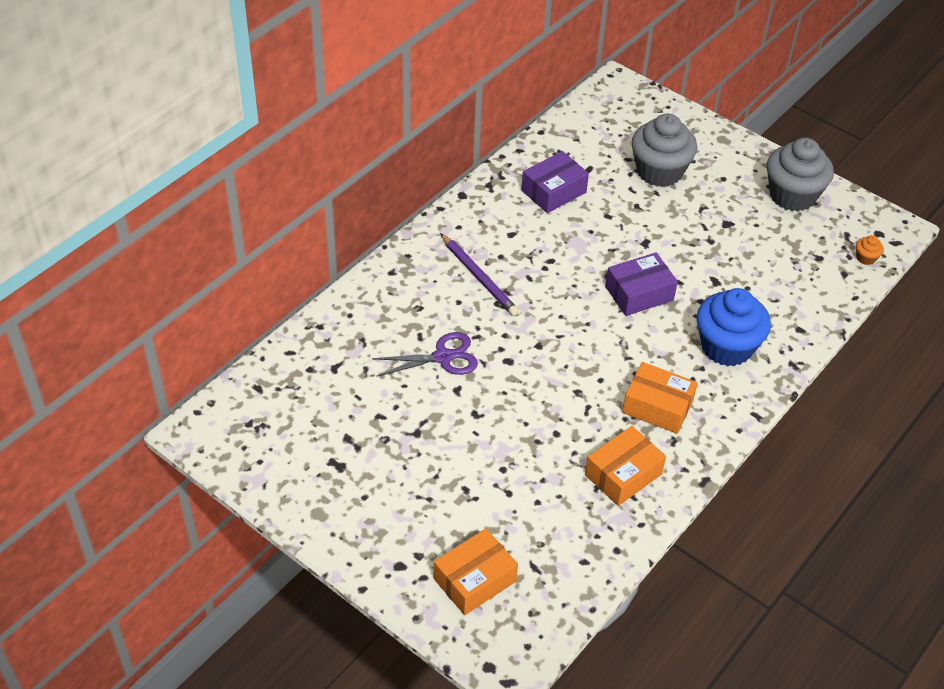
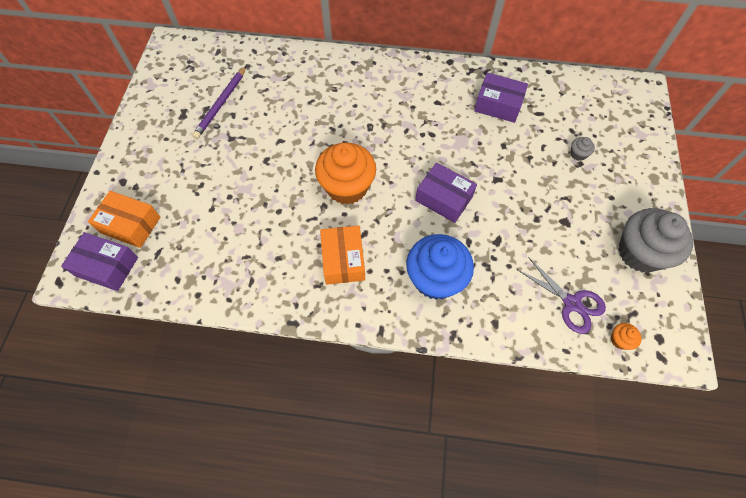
camera: 60 degrees right, 15 degrees up
purple scissors [372,332,478,377] -> purple scissors moved to [518,257,606,334]
purple pencil [440,233,519,316] -> purple pencil moved to [192,66,246,139]
orange box [585,426,666,506] -> none
grey cupcake [631,114,697,187] -> grey cupcake [571,137,595,161], size x0.40
none -> purple box [61,232,138,291]
none -> orange cupcake [315,143,376,205]

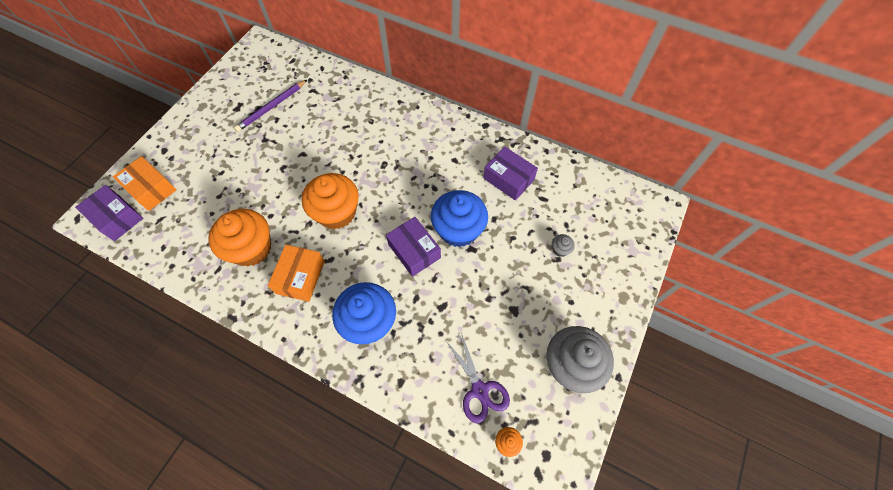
camera: 20 degrees right, 0 degrees up
none -> orange cupcake [209,209,271,267]
none -> blue cupcake [431,190,488,247]

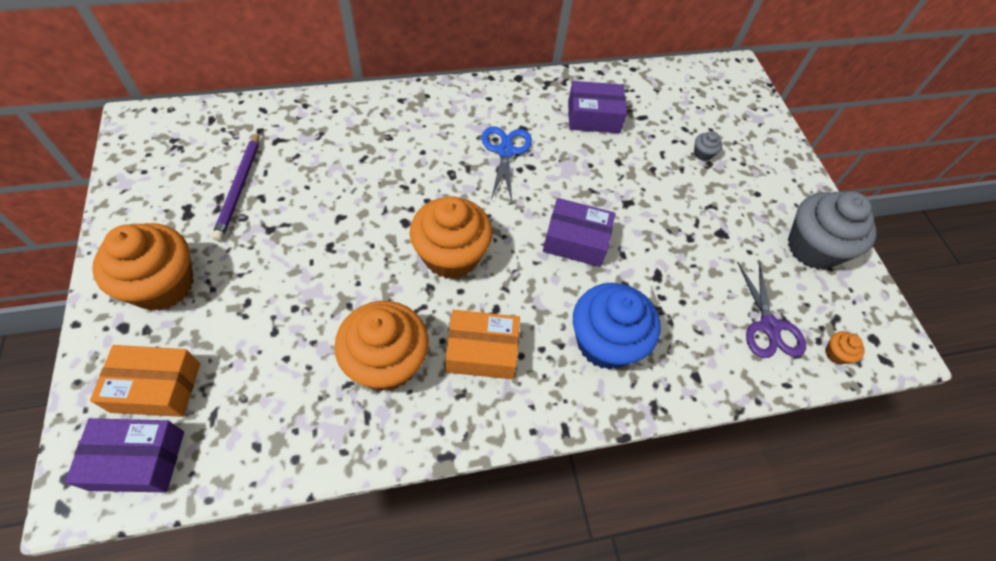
camera: 45 degrees left, 5 degrees down
orange box [268,245,325,302] -> orange box turned 60 degrees counterclockwise [445,310,520,379]
blue cupcake [431,190,488,247] -> none
purple scissors [446,332,510,423] -> purple scissors turned 60 degrees clockwise [737,260,806,358]
none -> orange cupcake [92,223,194,311]
none -> blue scissors [482,126,532,202]

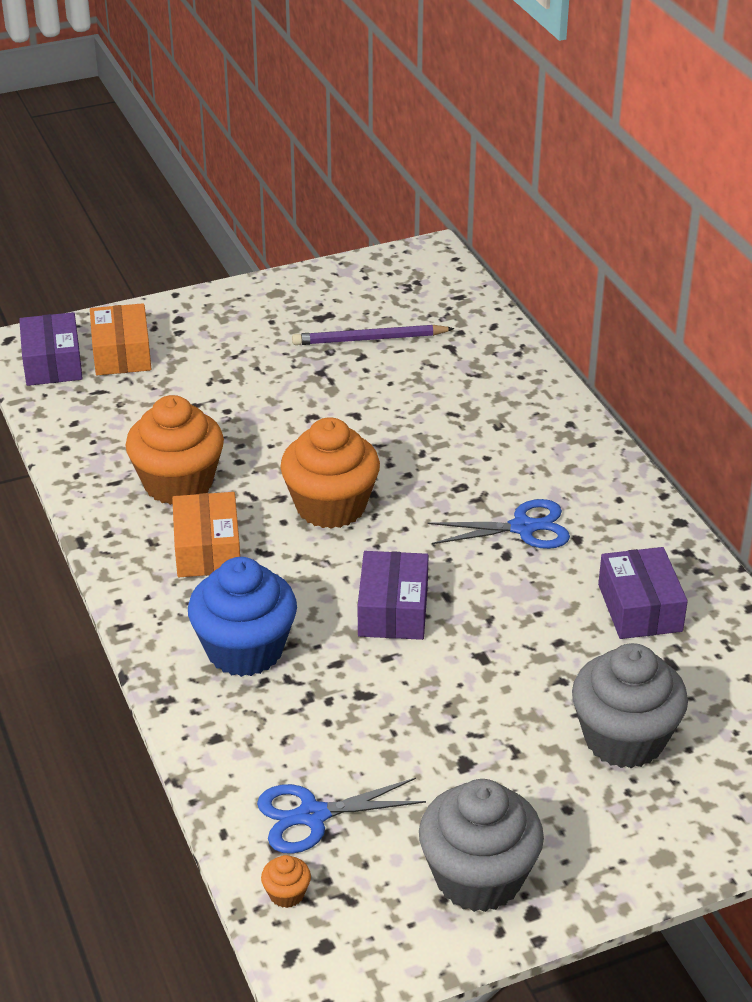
camera: 85 degrees right, 20 degrees down
orange cupcake [92,223,194,311] -> none
grey cupcake [694,131,722,161] -> grey cupcake [572,643,688,769], size x2.50
purple scissors [737,260,806,358] -> blue scissors [257,778,426,854]

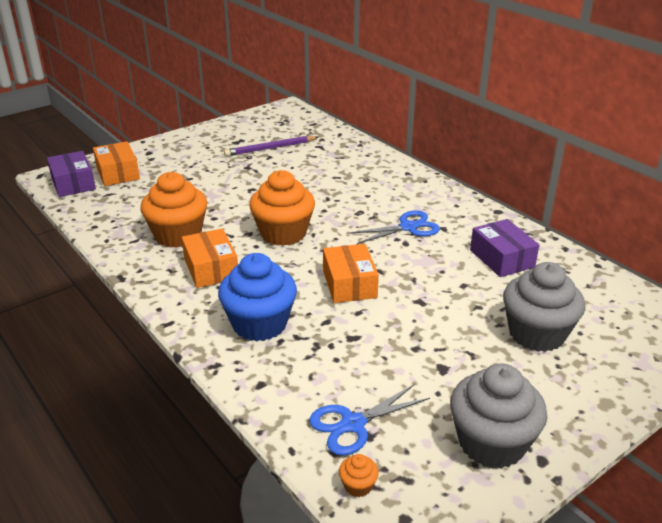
camera: 15 degrees left, 5 degrees down
purple box [358,551,428,640] -> orange box [323,244,379,303]

